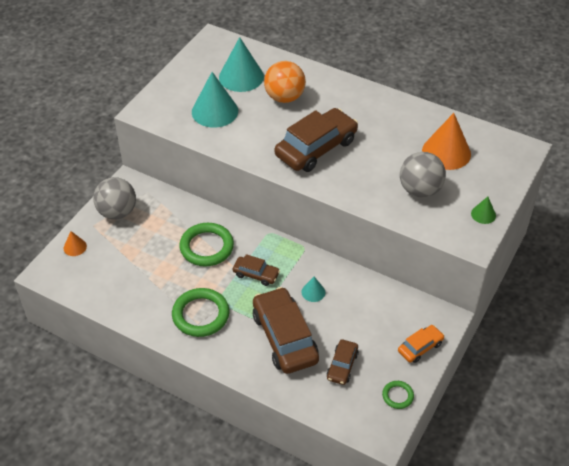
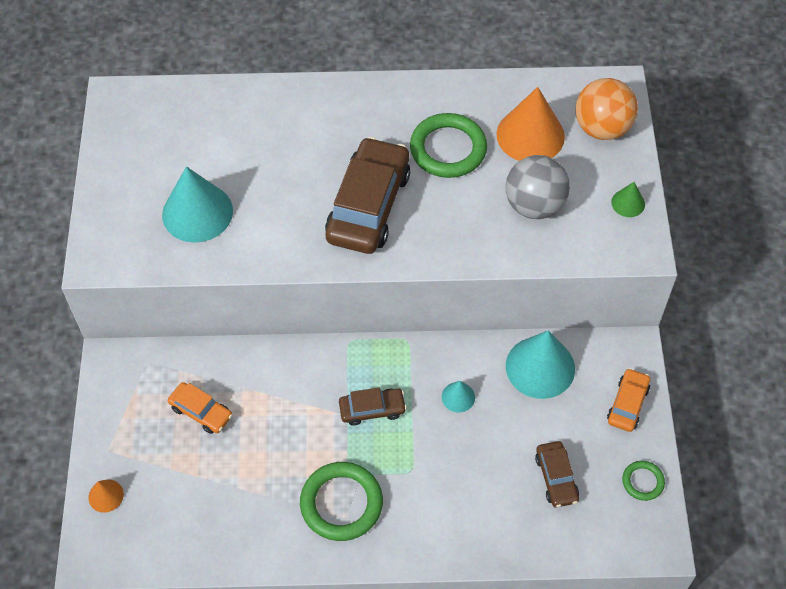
camera: 30 degrees left, 10 degrees up
grey ball [93,177,136,219] -> none
green ring [179,223,234,267] -> green ring moved to [410,113,487,178]
turquoise cone [219,37,264,92] -> turquoise cone moved to [506,331,575,399]
brown car [253,287,319,374] -> none
orange ball [264,61,306,103] -> orange ball moved to [575,78,638,140]
none -> orange car [168,382,232,434]

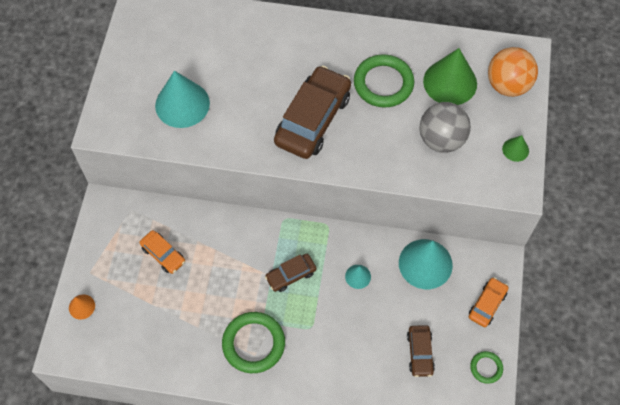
camera: 10 degrees right, 5 degrees up
brown car [339,388,407,426] -> brown car turned 150 degrees clockwise [265,254,317,292]
orange cone [497,87,565,161] -> green cone [423,48,477,105]

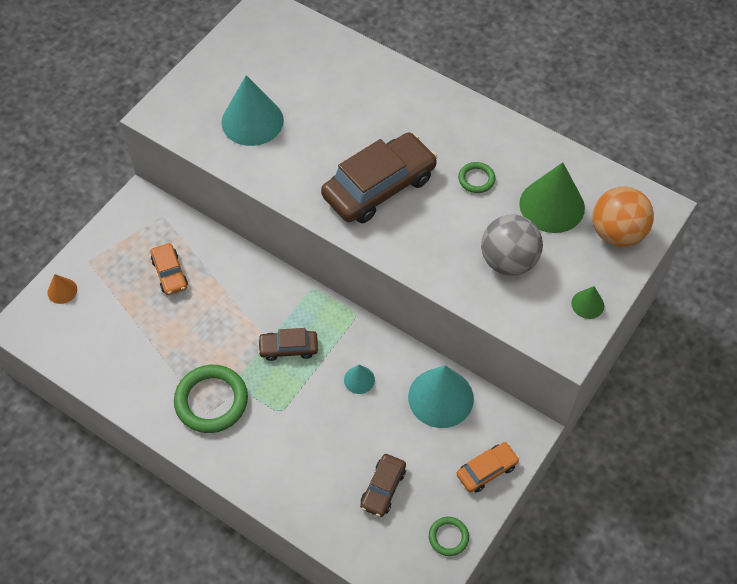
camera: 25 degrees right, 5 degrees down
green ring [354,54,414,108] -> green ring [458,162,495,193], size x0.51

